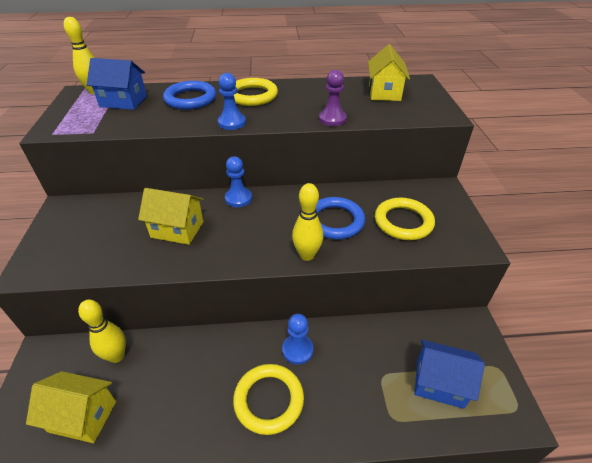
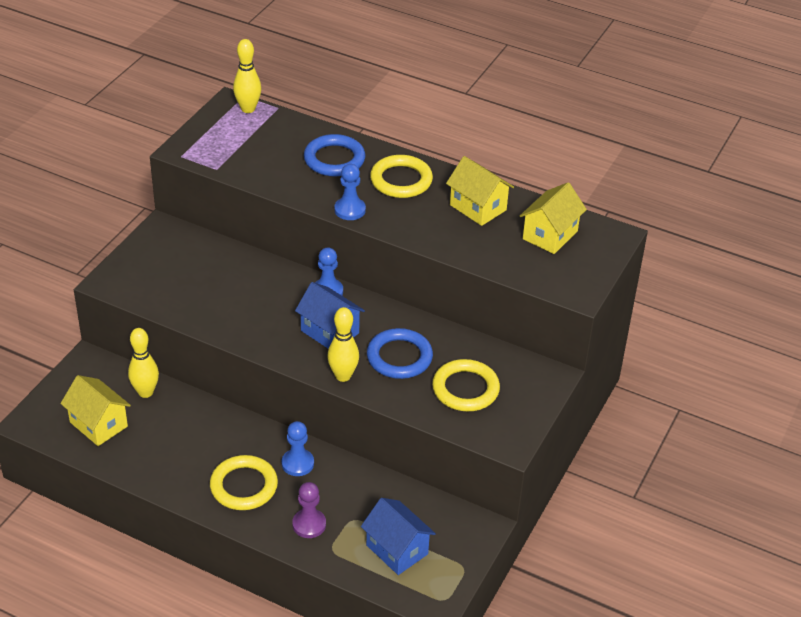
camera: 30 degrees right, 0 degrees up
blue house [87,58,147,110] -> blue house moved to [295,282,365,349]
yellow house [138,188,204,245] -> yellow house moved to [446,156,514,226]
purple pawn [319,70,347,126] -> purple pawn moved to [292,482,326,538]

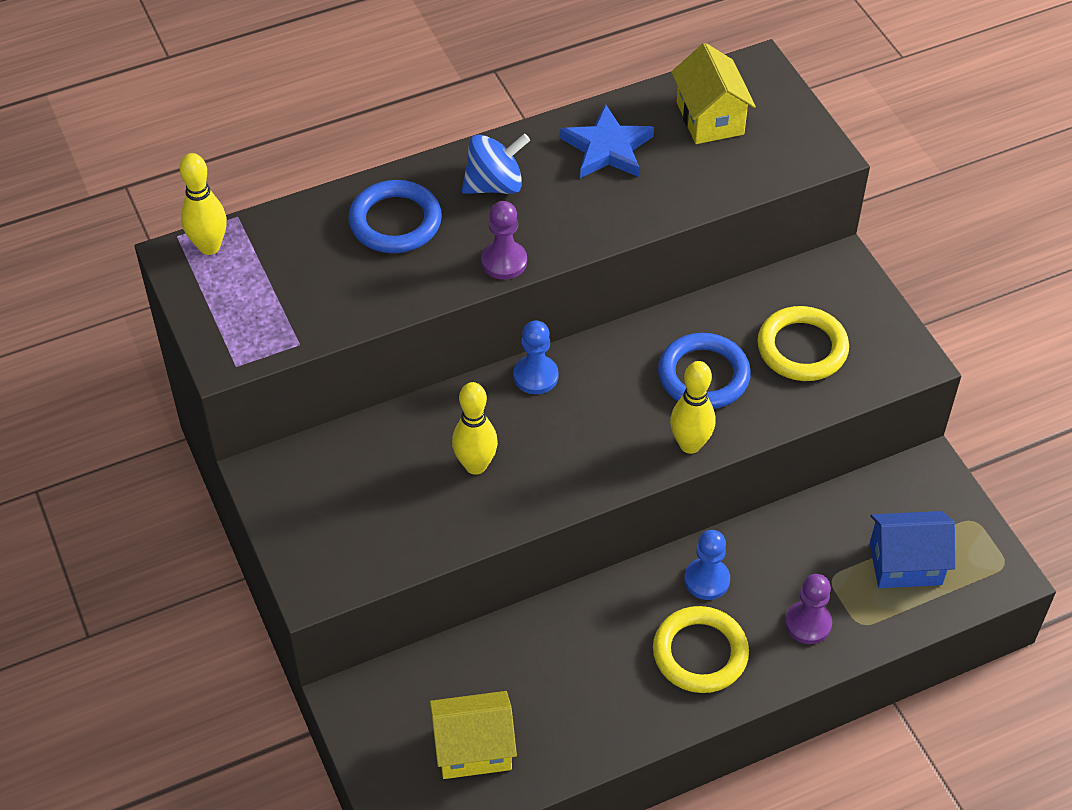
camera: 50 degrees left, 10 degrees up
yellow bowling pin [128,328,159,398] -> yellow bowling pin moved to [452,382,498,475]
blue house [295,282,365,349] -> none
blue pawn [334,164,366,220] -> purple pawn [481,201,527,279]
yellow ring [370,155,433,198] -> blue spinning top [462,133,530,194]
yellow house [446,156,514,226] -> blue star [560,104,654,178]

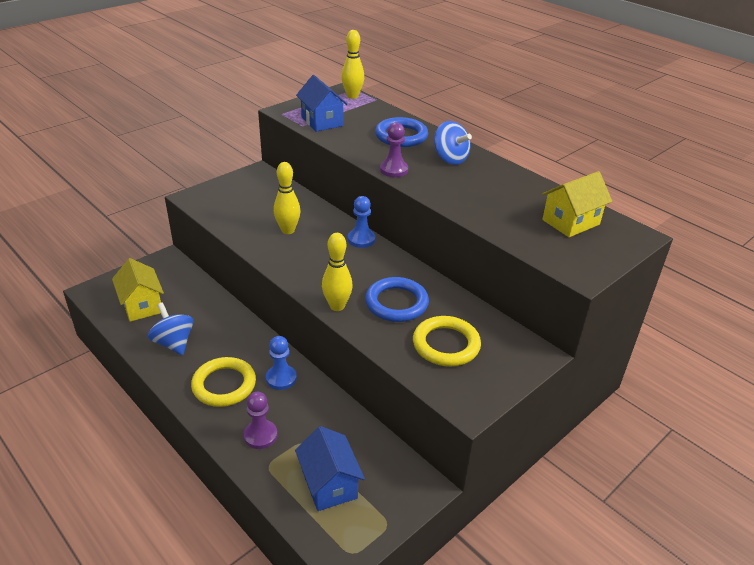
camera: 70 degrees right, 15 degrees down
blue star [560,104,654,178] -> none
none -> blue spinning top [148,302,193,355]
none -> blue house [296,75,348,132]

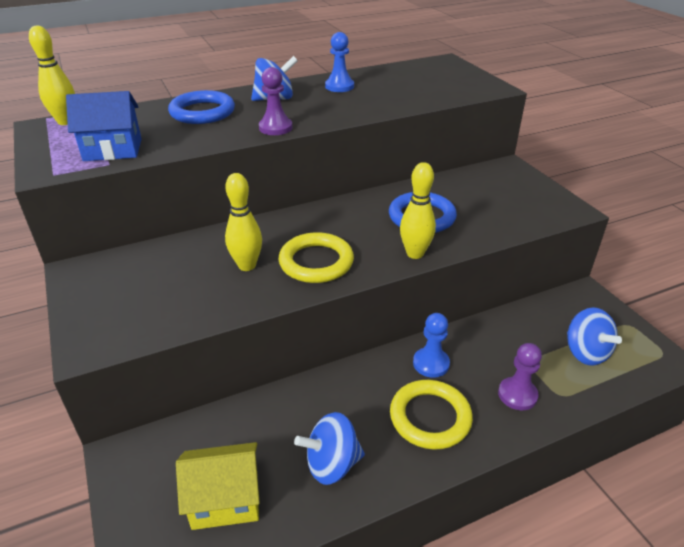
camera: 70 degrees left, 0 degrees up
blue house [295,426,365,511] -> blue spinning top [567,307,622,366]
blue pawn [348,196,375,248] -> blue pawn moved to [325,32,354,92]
yellow ring [413,316,481,366] -> yellow ring moved to [278,232,354,283]
yellow house [542,171,612,237] -> none

